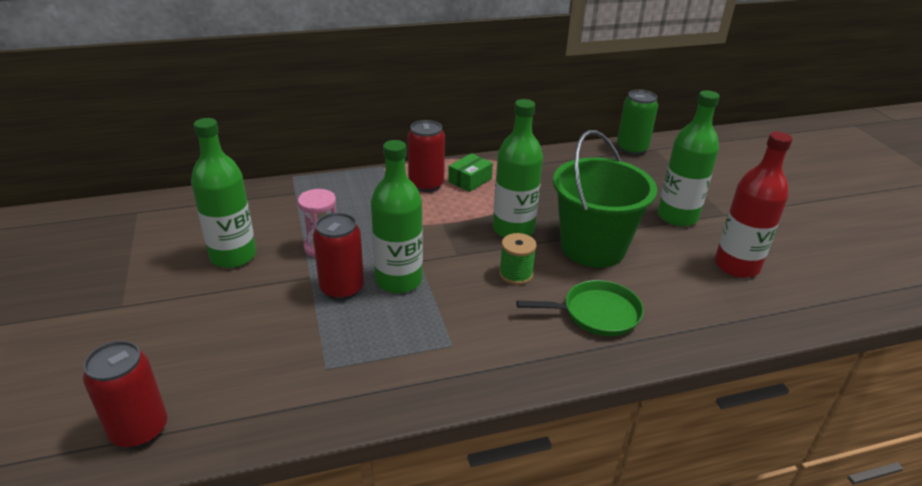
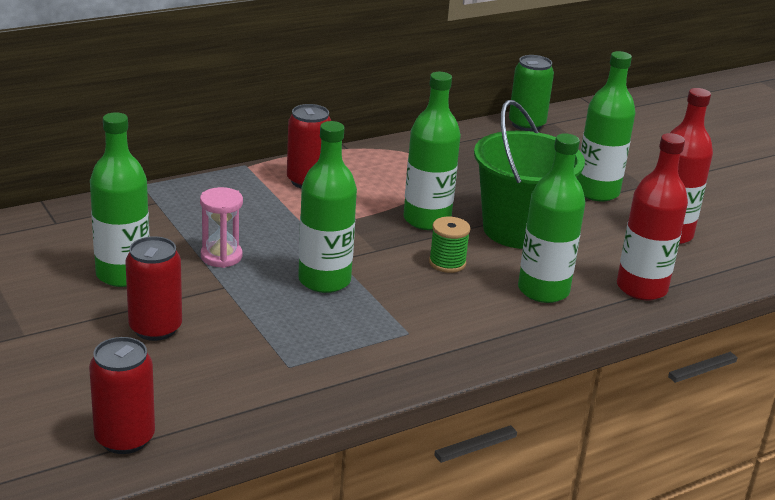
camera: 15 degrees left, 5 degrees down
red can [313,213,364,300] -> red can moved to [125,236,182,341]
green box [448,153,493,192] -> none
green pan [516,280,644,336] -> green bottle [518,133,585,303]
none -> red bottle [617,133,688,300]

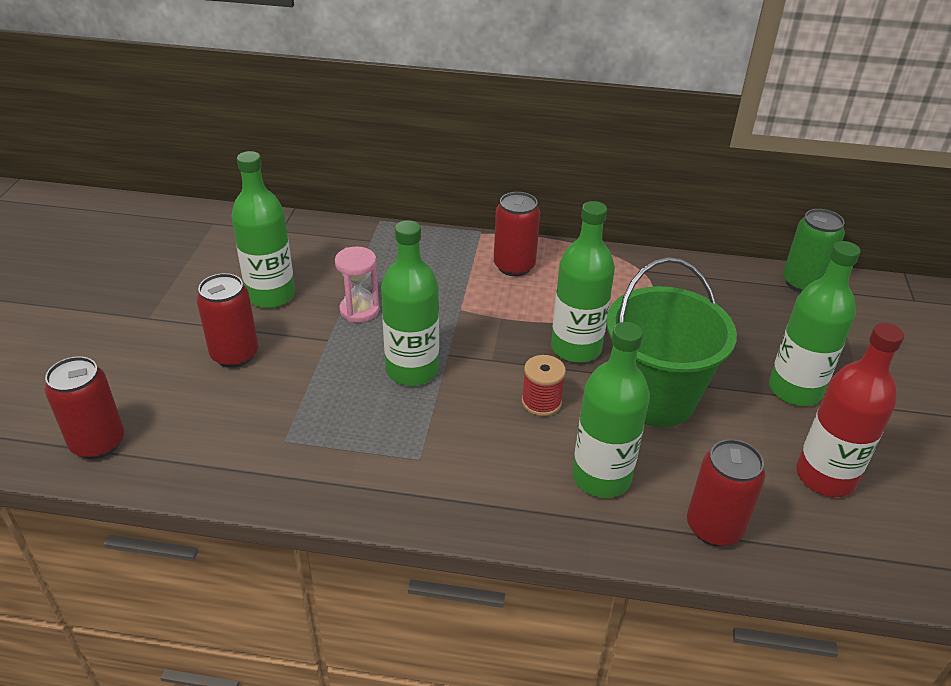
camera: 40 degrees right, 10 degrees up
green spool [429,217,471,273] -> red spool [522,355,566,416]
red bottle [617,133,688,300] -> red can [687,439,765,546]

